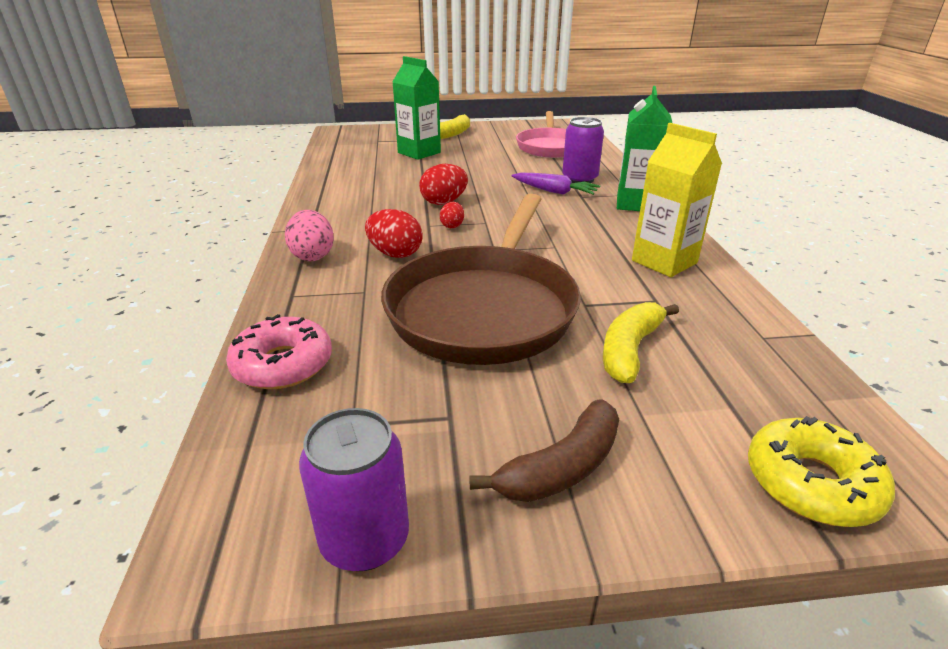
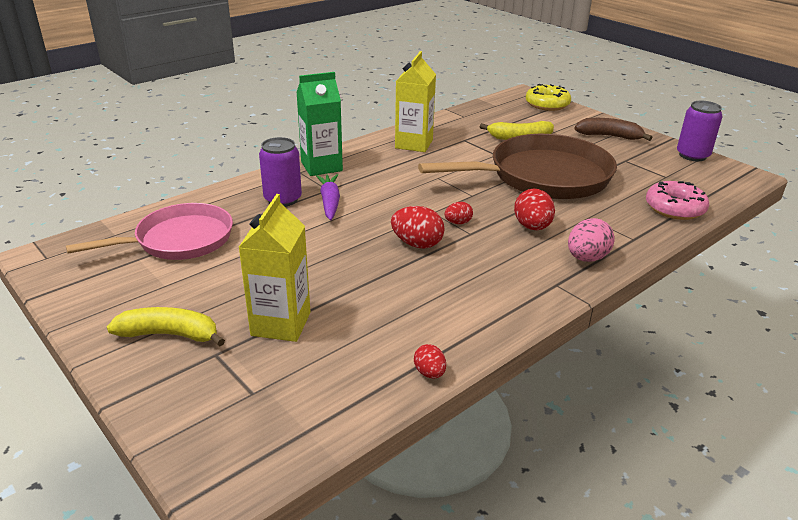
camera: 125 degrees left, 0 degrees up
green carton [393,56,441,160] -> yellow carton [239,194,310,342]
none -> red egg [414,344,446,379]

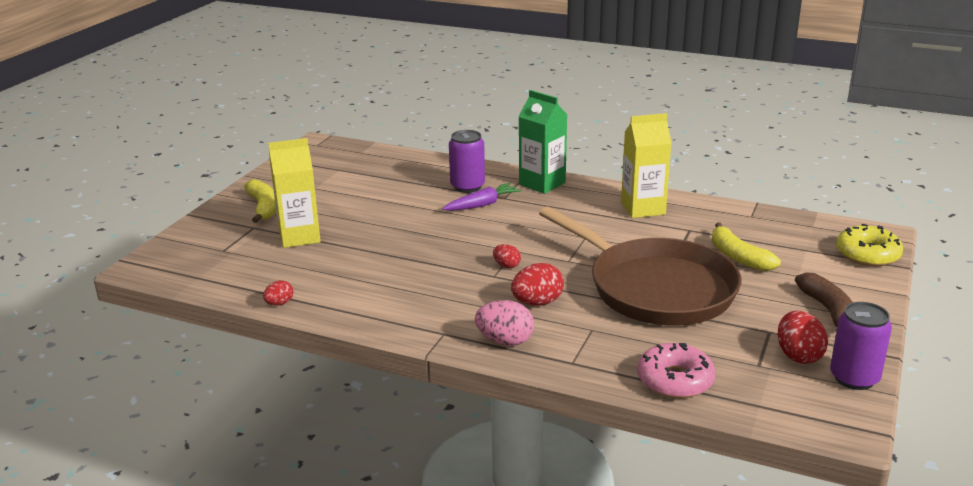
camera: 65 degrees right, 5 degrees down
pink pan [66,203,233,260] -> none
red egg [391,206,445,248] -> red egg moved to [778,311,828,364]

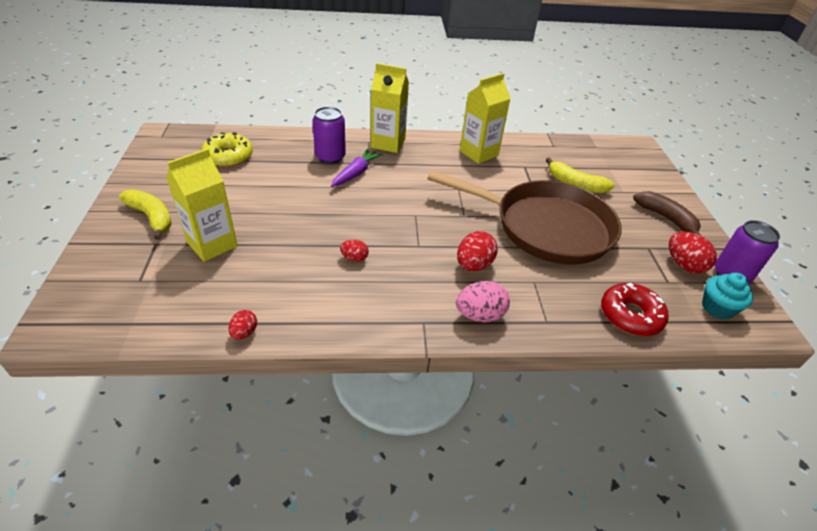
camera: 30 degrees left, 15 degrees up
red egg [493,244,521,268] -> red egg moved to [340,240,369,262]
green carton [518,90,567,194] -> yellow carton [371,63,409,153]
pink donut [637,343,716,398] -> red donut [601,283,669,336]
yellow donut [836,224,903,266] -> yellow donut moved to [201,132,253,167]
none -> turquoise cupcake [702,273,753,319]

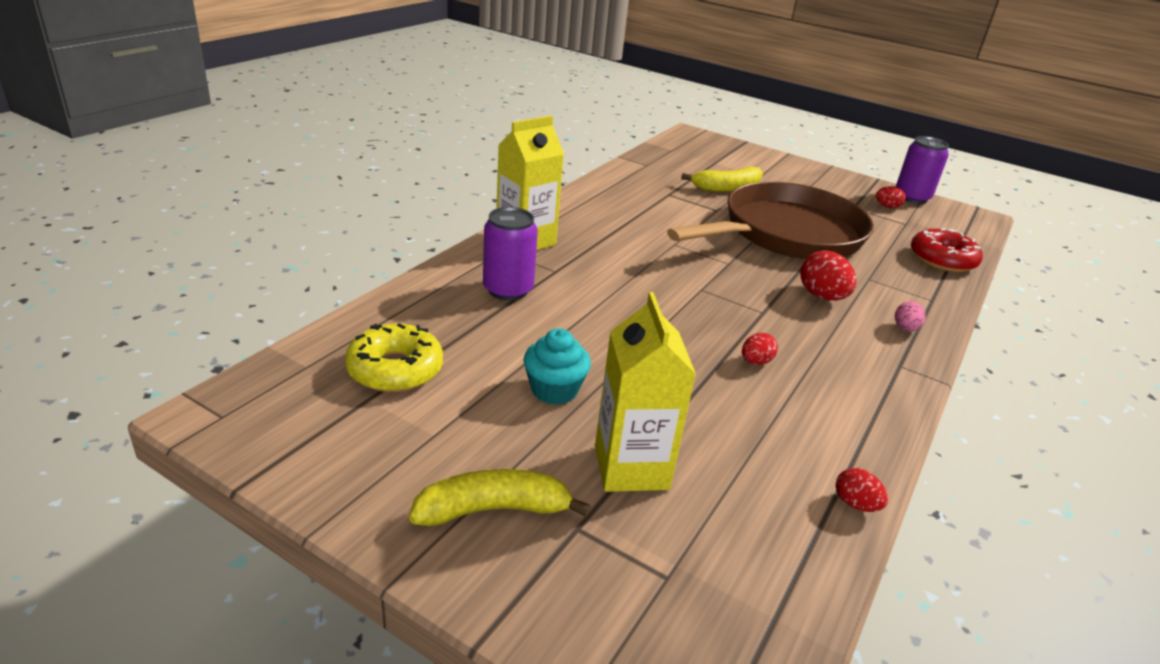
camera: 55 degrees left, 10 degrees down
purple carrot [331,148,383,187] -> none
pink egg [456,281,510,322] -> pink egg [895,301,926,331], size x0.58
yellow carton [460,73,511,164] -> none
brown banana [633,191,701,236] -> none
red egg [669,232,717,273] -> red egg [876,186,906,208], size x0.58
turquoise cupcake [702,273,753,319] -> turquoise cupcake moved to [524,328,591,405]

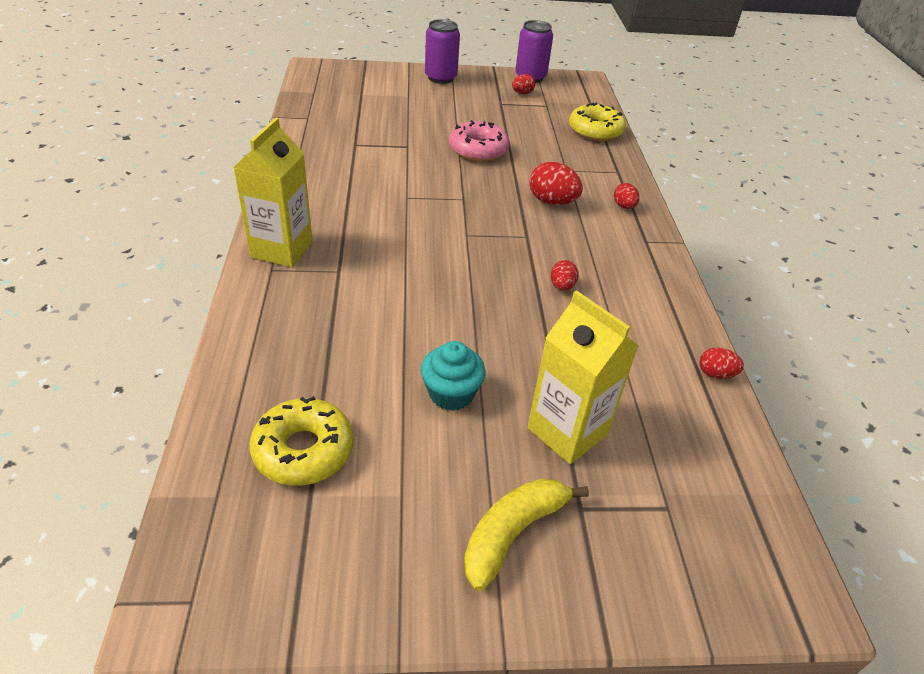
camera: 35 degrees left, 10 degrees up
purple can [483,207,538,301] -> purple can moved to [425,19,460,84]
brown pan [667,182,874,259] -> pink donut [449,120,509,162]
yellow banana [681,166,763,192] -> none
pink egg [895,301,926,331] -> red egg [614,183,639,209]
red donut [911,228,983,272] -> yellow donut [569,103,626,141]

